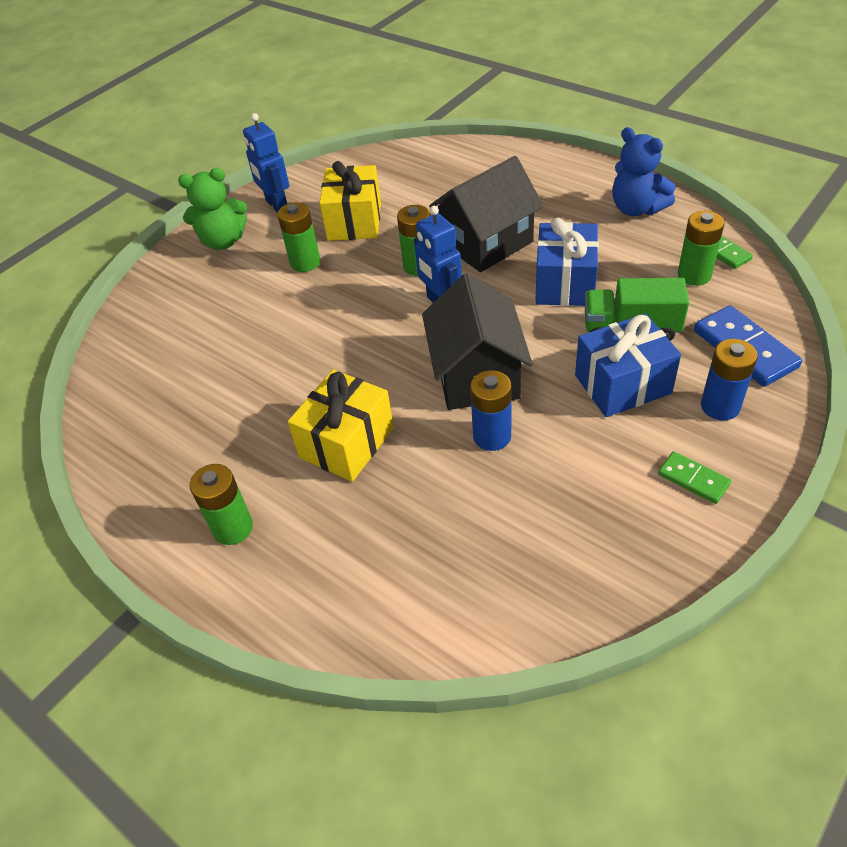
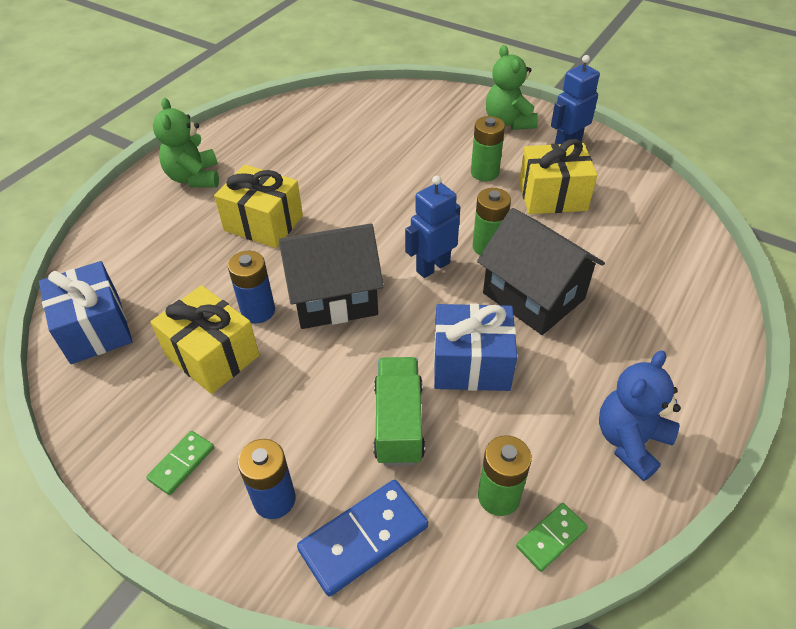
camera: 80 degrees right, 0 degrees up
green battery [189,464,253,545] -> green teddy bear [153,98,219,187]
blue gift [575,314,681,417] -> blue gift moved to [39,261,133,364]
none -> yellow gift [150,285,259,394]

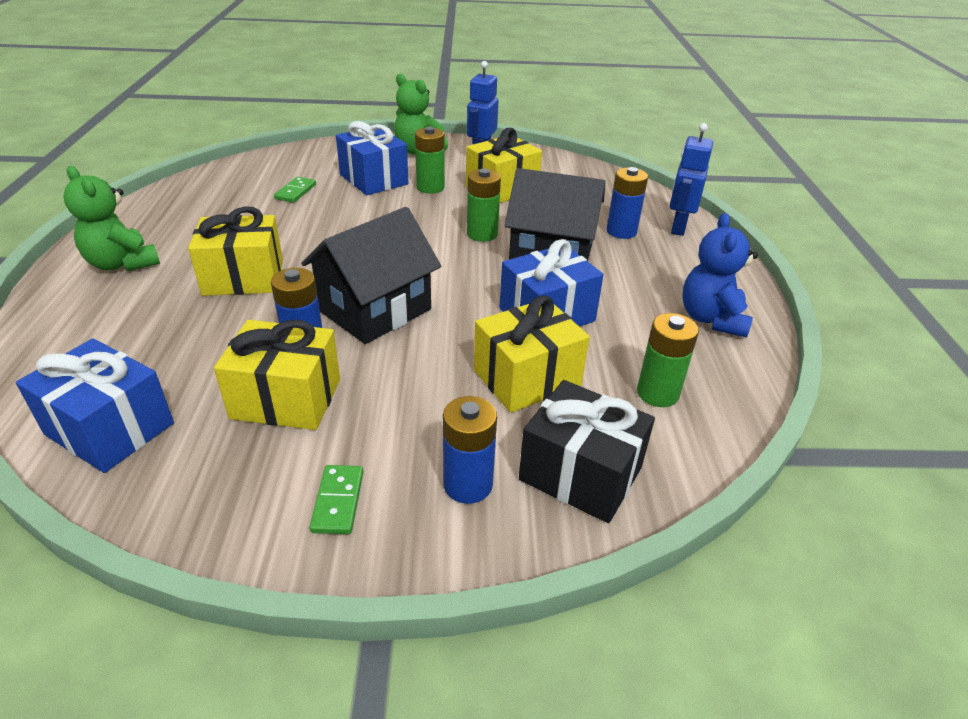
camera: 35 degrees left, 10 degrees down
blue domino [297,480,428,597] -> black gift [519,380,655,523]
green truck [373,357,425,466] -> yellow gift [474,295,590,413]
blue robot [405,175,460,278] -> blue robot moved to [670,123,713,236]
green domino [516,503,588,572] -> green domino moved to [274,177,316,203]
none -> blue gift [336,121,408,195]
none -> blue battery [606,167,648,239]

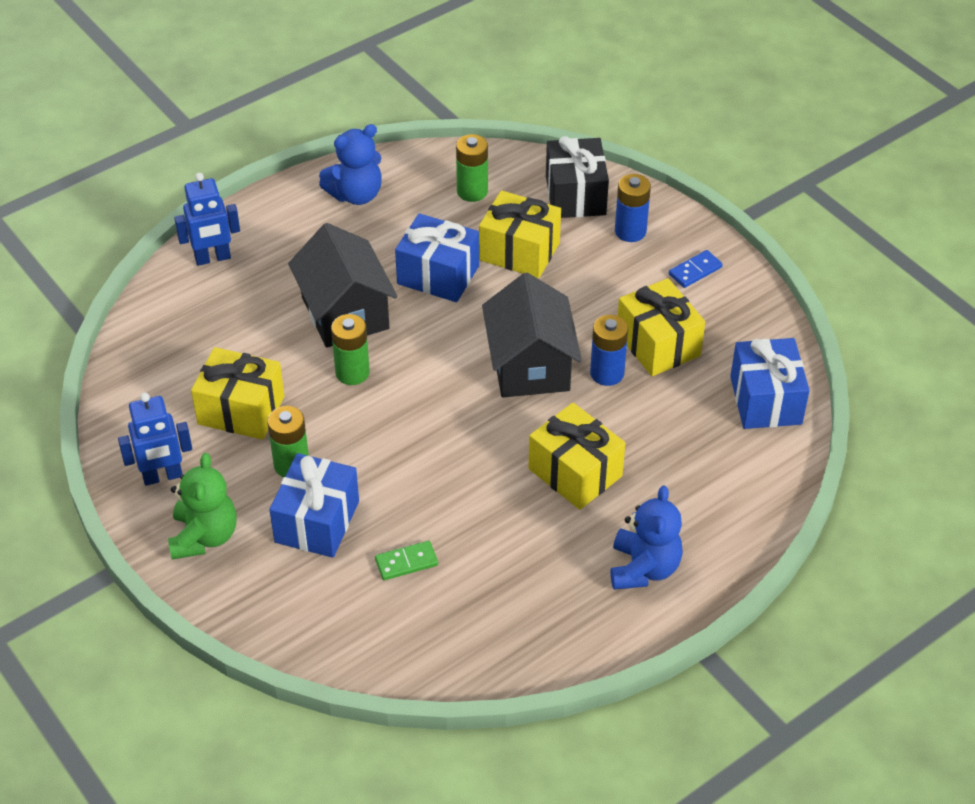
camera: 125 degrees left, 10 degrees up
green teddy bear [63,166,160,271] -> blue teddy bear [610,486,683,590]
black house [301,207,441,344] -> black house turned 75 degrees clockwise [482,273,582,398]
green domino [310,465,363,534] -> blue domino [669,250,723,288]
blue battery [606,167,648,239] -> none

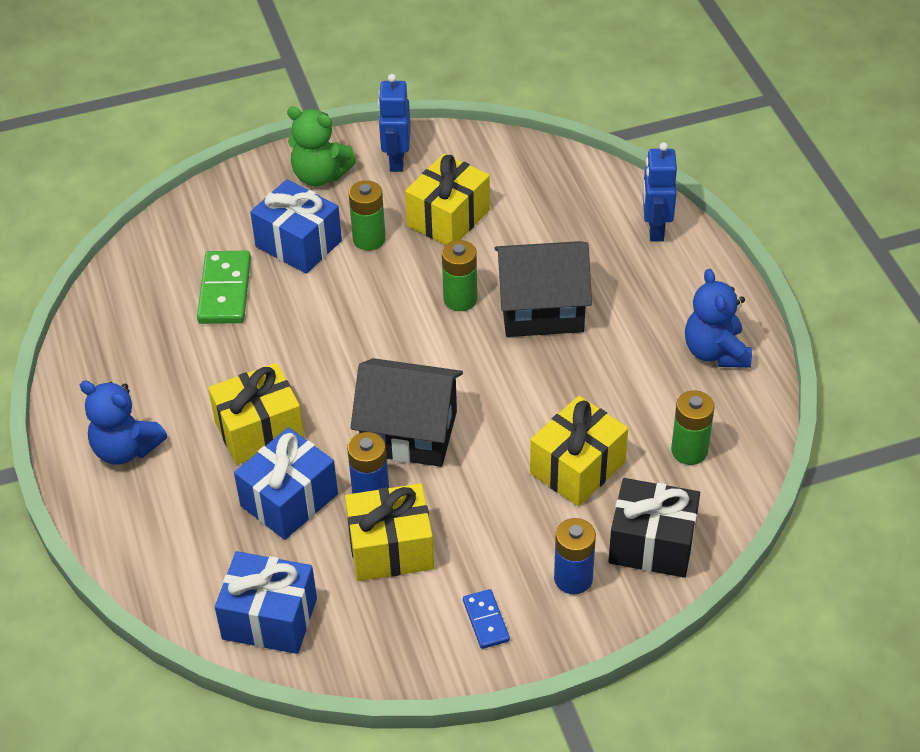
camera: 110 degrees right, 0 degrees up
green domino [375,541,438,580] -> green domino [197,251,251,324], size x1.75
blue gift [395,213,479,302] -> blue gift moved to [234,427,338,540]

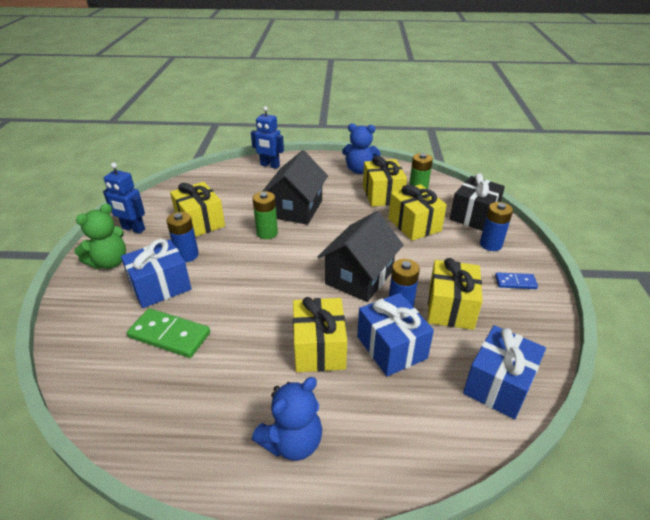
camera: 70 degrees left, 10 degrees down
green battery [349,180,386,251] -> blue battery [166,212,199,262]
none -> yellow gift [363,156,407,207]

